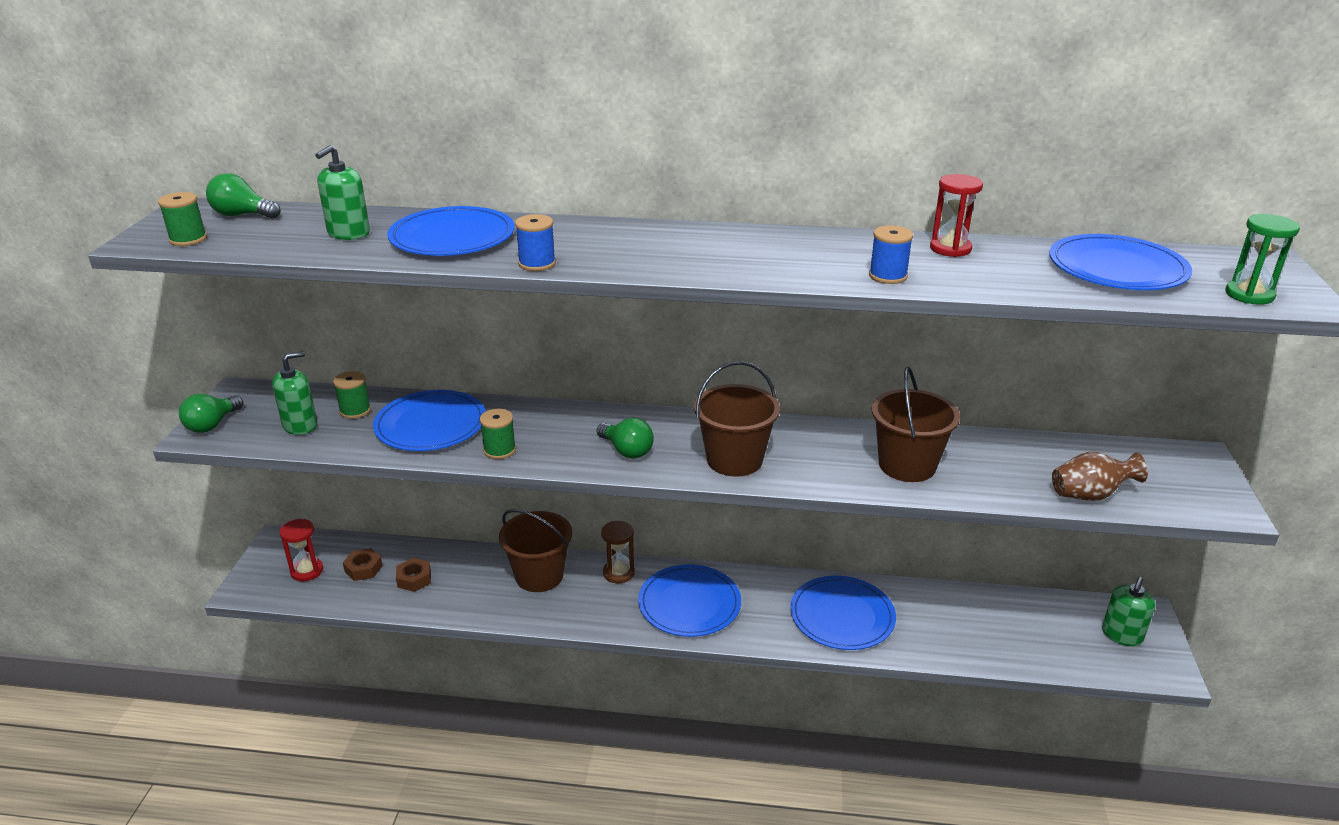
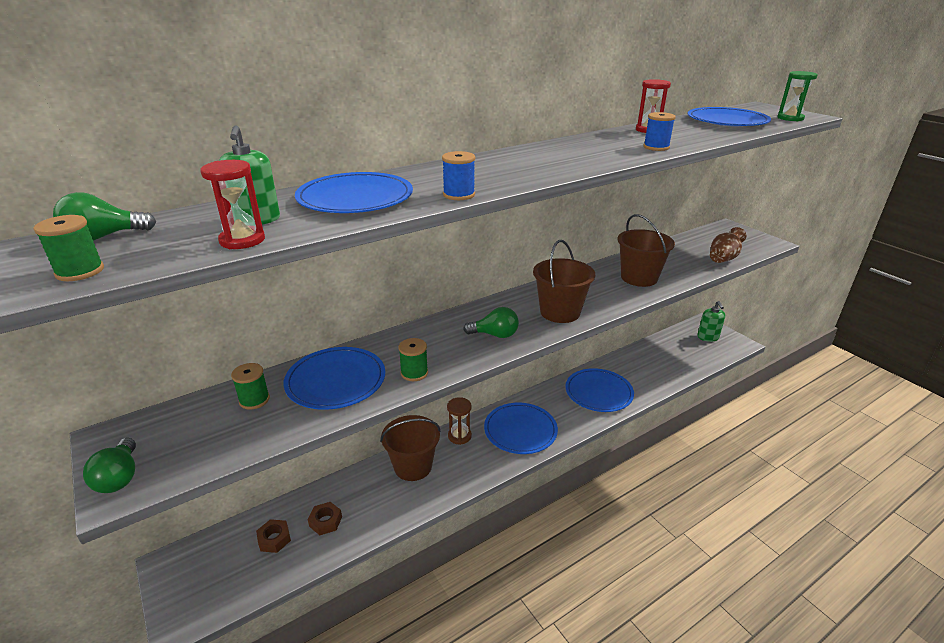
camera: 40 degrees left, 0 degrees up
green soap dispenser [272,351,317,435] -> none
red hourglass [280,519,323,581] -> red hourglass moved to [200,160,265,249]

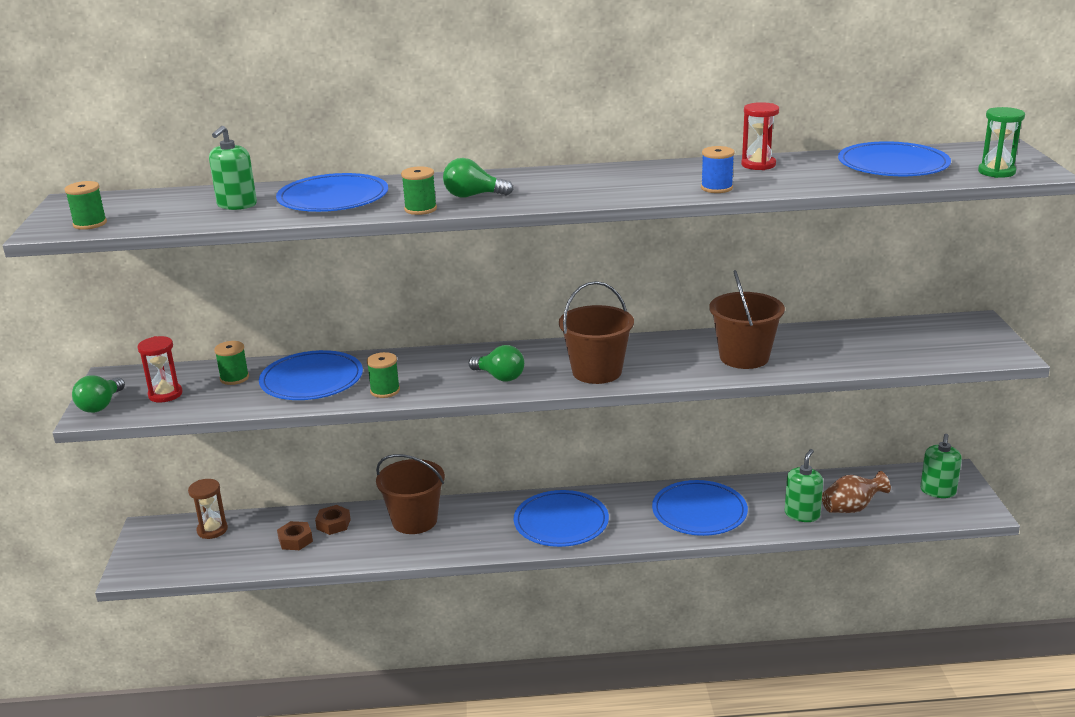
camera: 30 degrees right, 5 degrees down
green light bulb [53,192,156,241] -> green light bulb moved to [443,158,514,197]
red hourglass [200,160,265,249] -> red hourglass moved to [137,336,183,403]
brown nut [256,519,291,553] -> brown nut moved to [315,505,351,535]
blue spool [442,151,475,200] -> green spool [401,166,437,215]
brown hourglass [447,397,472,445] -> brown hourglass moved to [188,479,228,539]
brown vase [710,227,746,263] -> brown vase moved to [822,471,891,513]
none -> green soap dispenser [785,449,823,522]

